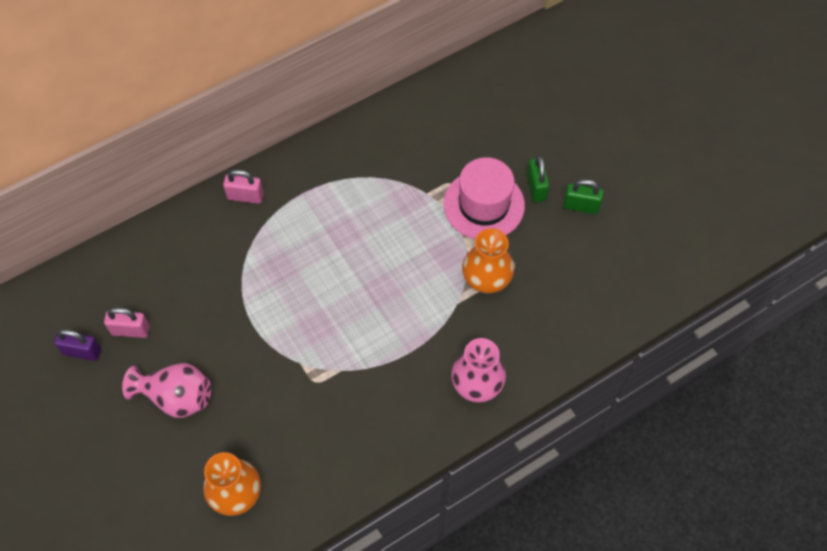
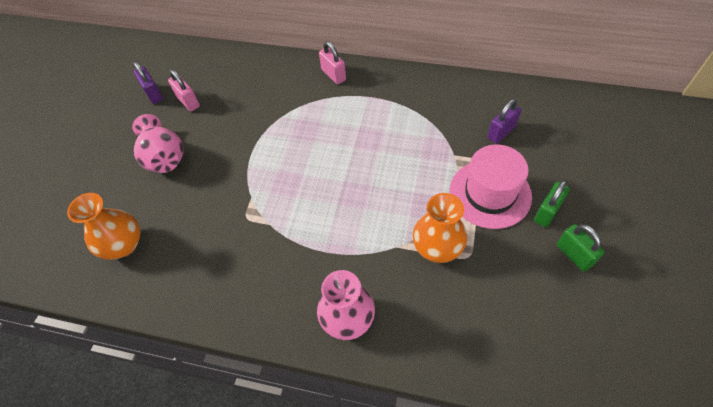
camera: 50 degrees right, 5 degrees down
none -> purple padlock [487,99,521,144]

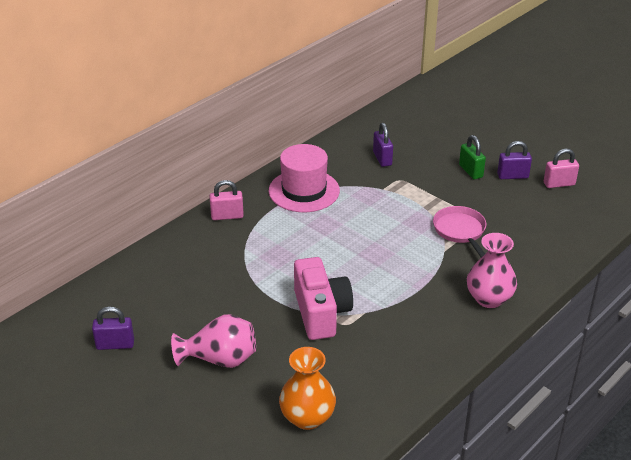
camera: 65 degrees left, 20 degrees down
pink padlock [168,69,200,111] -> pink padlock moved to [544,149,579,188]
orange vase [413,193,467,263] -> pink pan [433,206,486,258]
pink hat [450,144,532,229] -> pink hat moved to [269,144,340,212]
green padlock [557,224,604,272] -> purple padlock [497,141,532,179]
none -> pink camera [294,257,353,340]

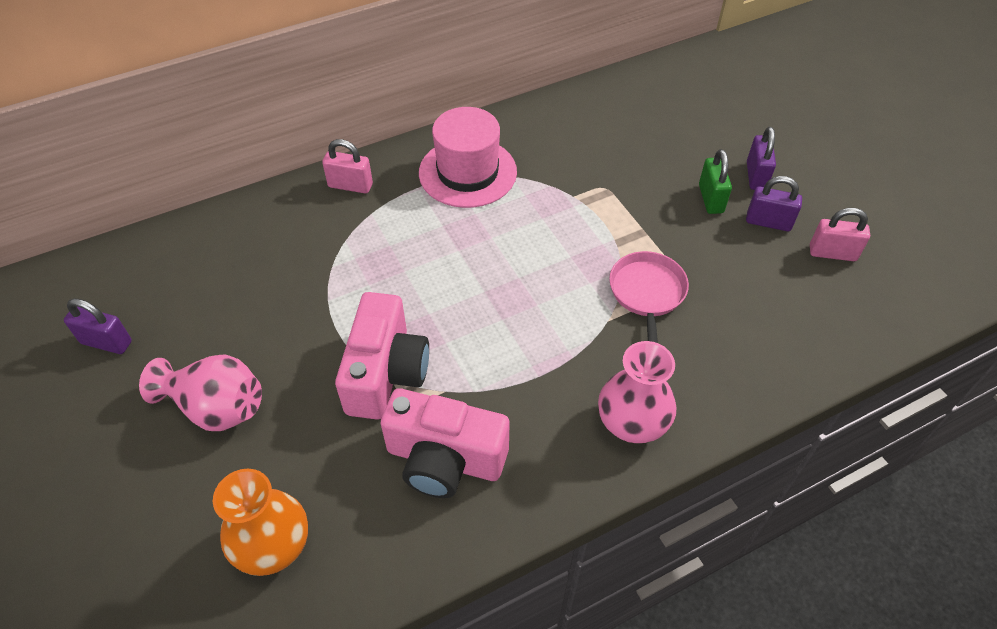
camera: 20 degrees right, 15 degrees up
purple padlock [373,123,393,167] -> purple padlock moved to [747,127,776,190]
none -> pink camera [381,388,509,498]

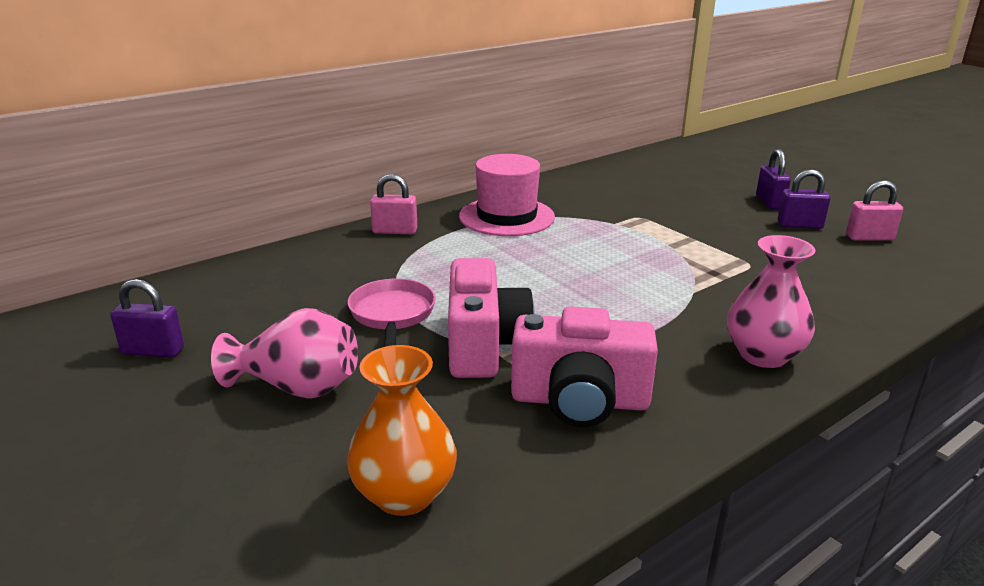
camera: 10 degrees left, 25 degrees down
pink pan [609,251,689,343] -> pink pan moved to [348,279,436,347]
green padlock [699,149,732,214] -> none

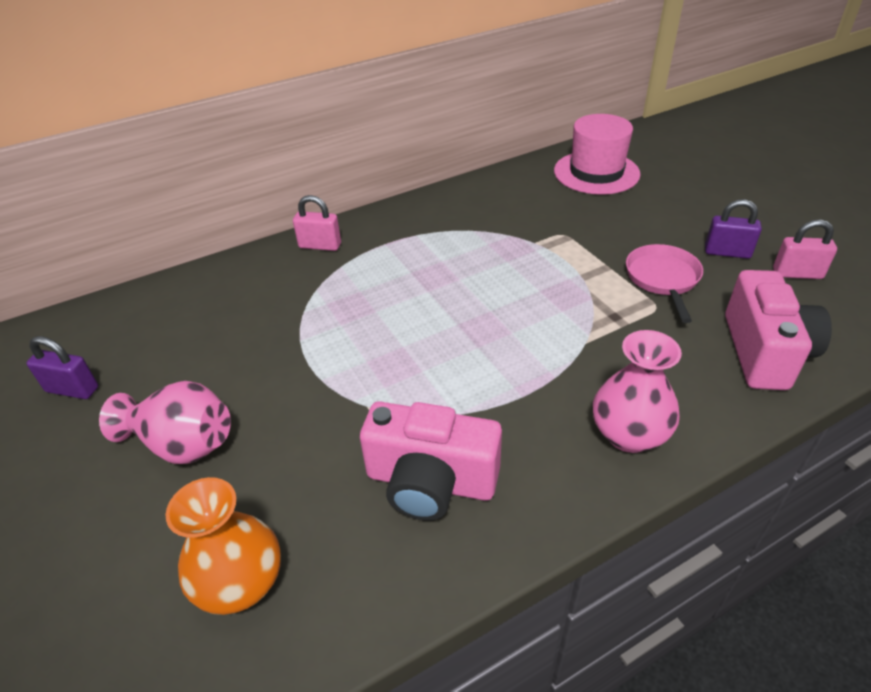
camera: 10 degrees right, 15 degrees up
pink pan [348,279,436,347] -> pink pan moved to [626,244,703,323]
pink camera [448,258,535,378] -> pink camera moved to [725,270,832,390]
pink hat [459,154,555,236] -> pink hat moved to [554,114,641,195]
purple padlock [756,149,791,209] -> none

